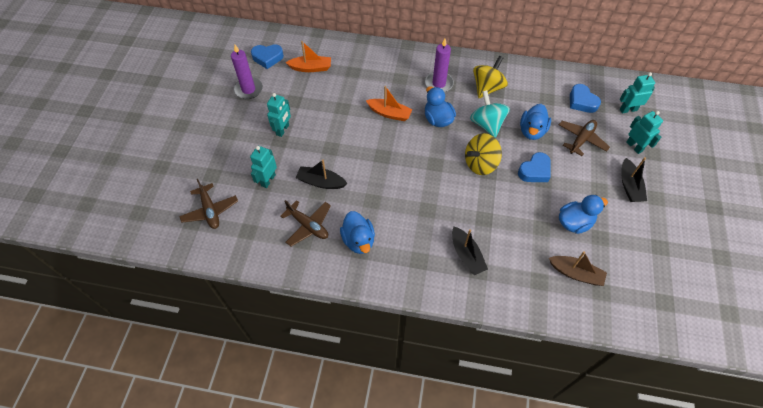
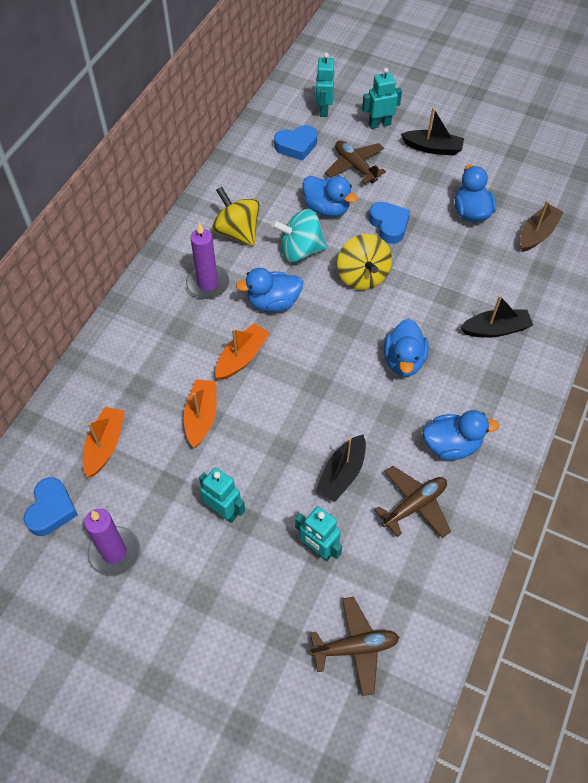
camera: 75 degrees left, 0 degrees up
none -> orange boat [184,379,216,448]
none -> blue duck [384,319,429,377]

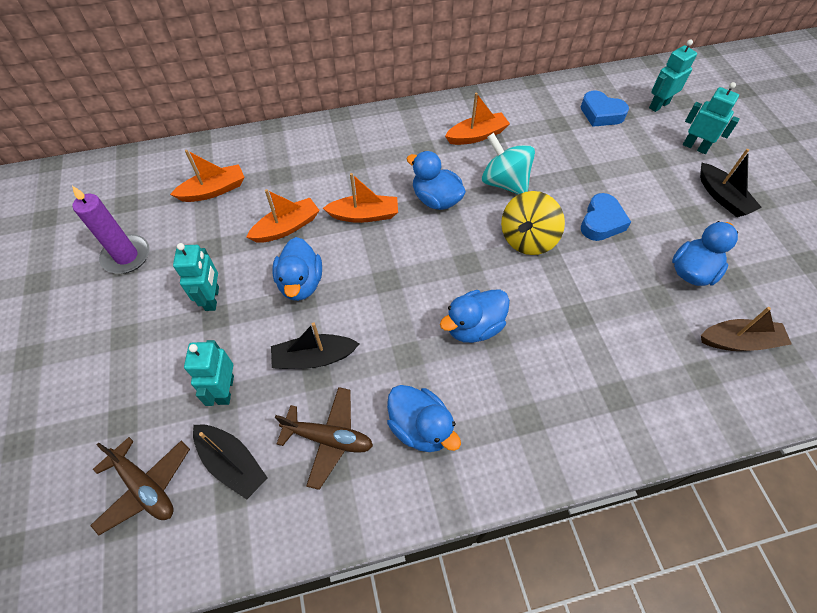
camera: 50 degrees right, 0 degrees up
blue heart [24,477,78,536] -> none
purple candle [186,222,229,299] -> none
yellow spinning top [212,187,260,246] -> orange boat [445,93,510,145]
blue duck [303,176,357,217] -> blue duck moved to [272,237,322,301]
brown plane [325,141,386,184] -> none
black boat [460,295,533,338] -> black boat moved to [193,425,268,500]

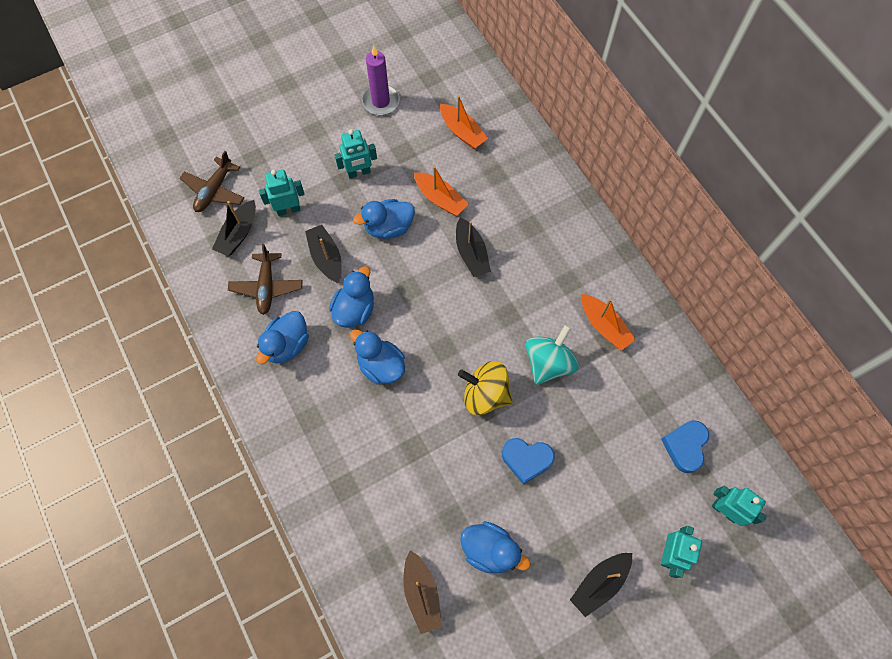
camera: 75 degrees right, 10 degrees up
orange boat [323,173,398,223] -> black boat [456,217,491,277]
blue duck [407,151,466,210] -> blue duck moved to [329,266,374,328]

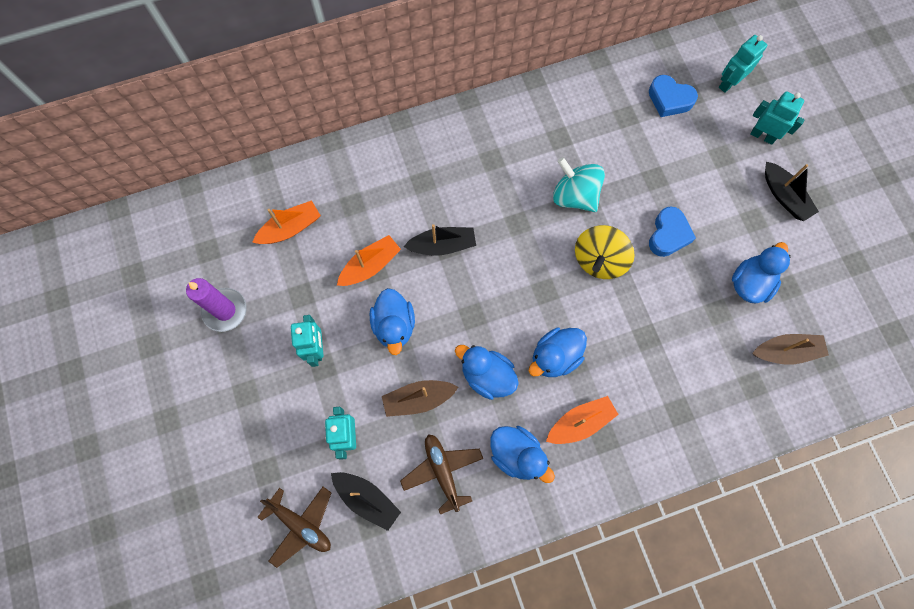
camera: 80 degrees left, 5 degrees up
brown plane [228,244,303,315] -> brown plane turned 120 degrees counterclockwise [400,434,483,515]
black boat [305,225,342,283] -> brown boat [382,380,458,417]
orange boat [582,294,635,351] -> orange boat moved to [546,396,619,444]

